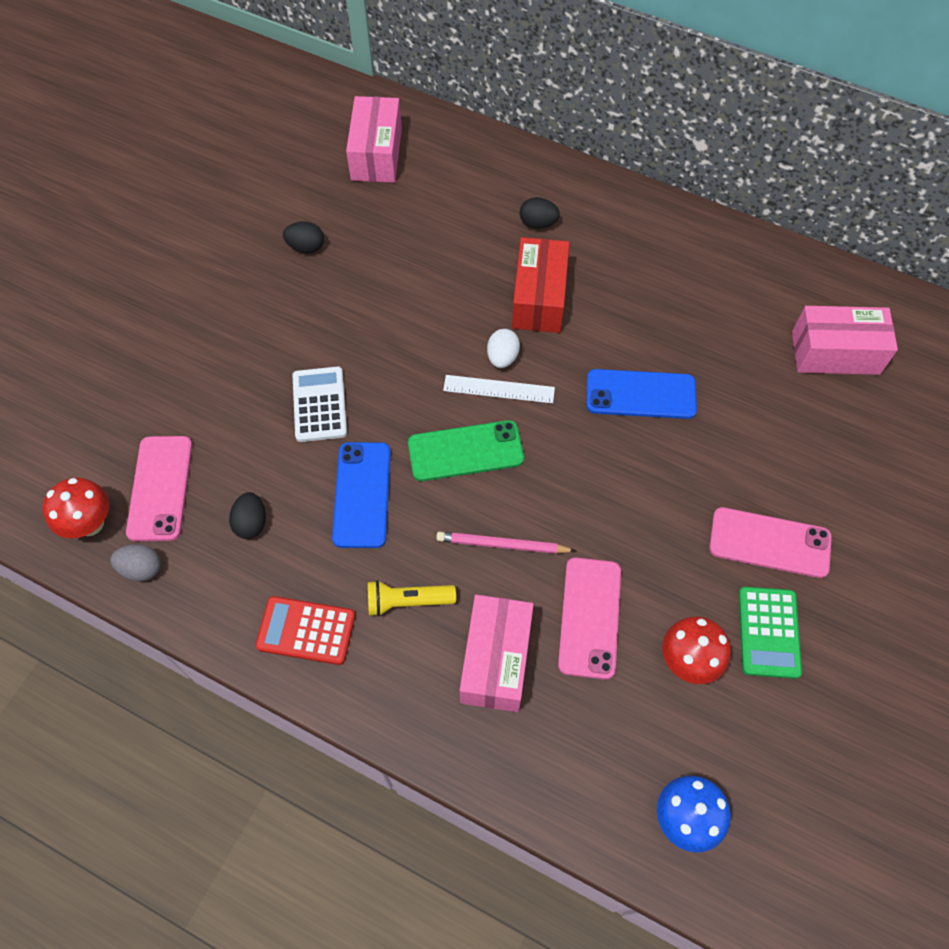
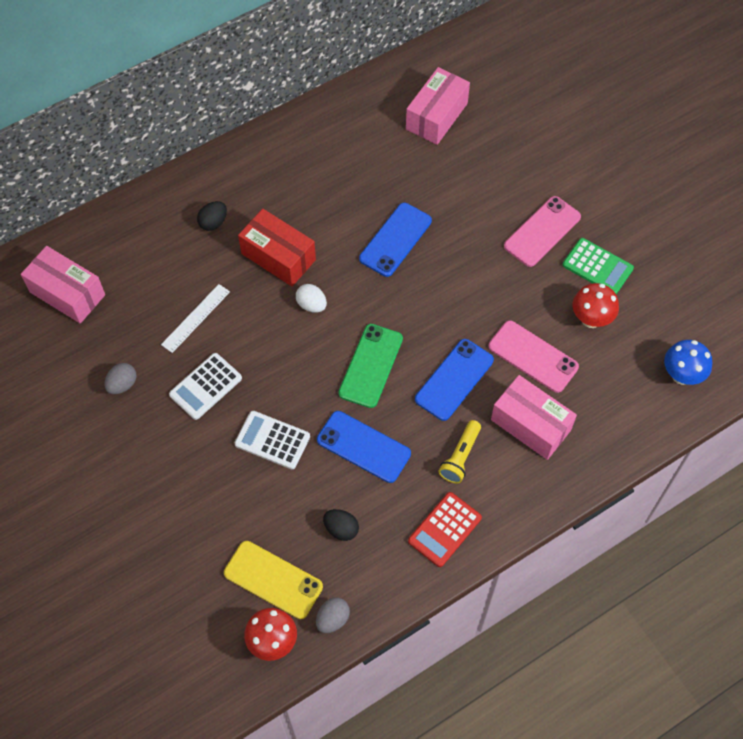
camera: 60 degrees left, 0 degrees up
pink phone [126,436,192,541] -> yellow phone [224,541,323,619]
black egg [283,221,324,253] -> grey egg [104,363,136,394]
pink pencil [436,532,576,554] -> blue phone [415,339,494,421]
white ruler [443,375,555,403] -> white ruler moved to [161,284,230,353]
none -> white calculator [169,353,242,420]

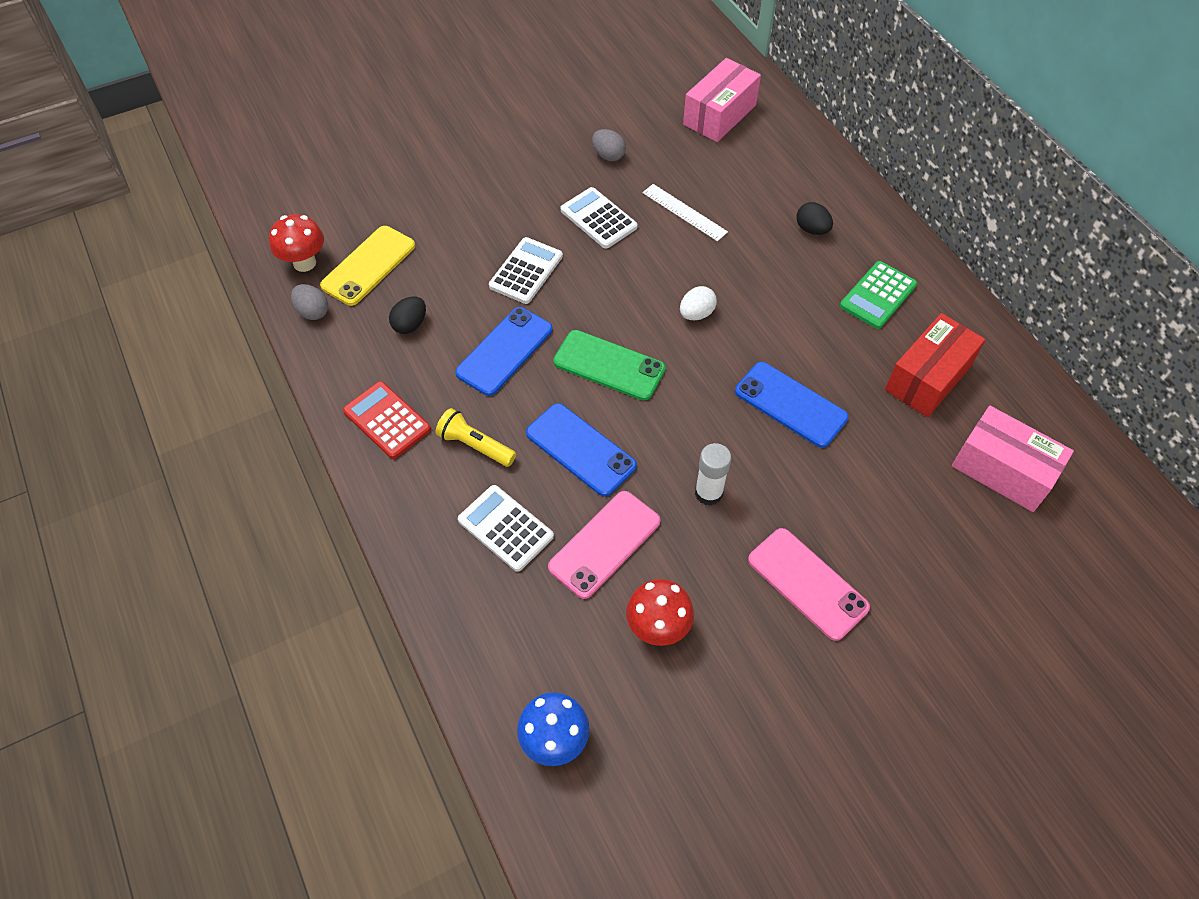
camera: 95 degrees right, 5 degrees down
red box [238,209,316,286] -> red box moved to [885,313,986,417]
pink box [491,375,577,460] -> white calculator [458,485,554,572]
green calculator [563,238,634,294] -> green calculator moved to [840,261,917,329]
none -> white glue stick [695,443,731,506]

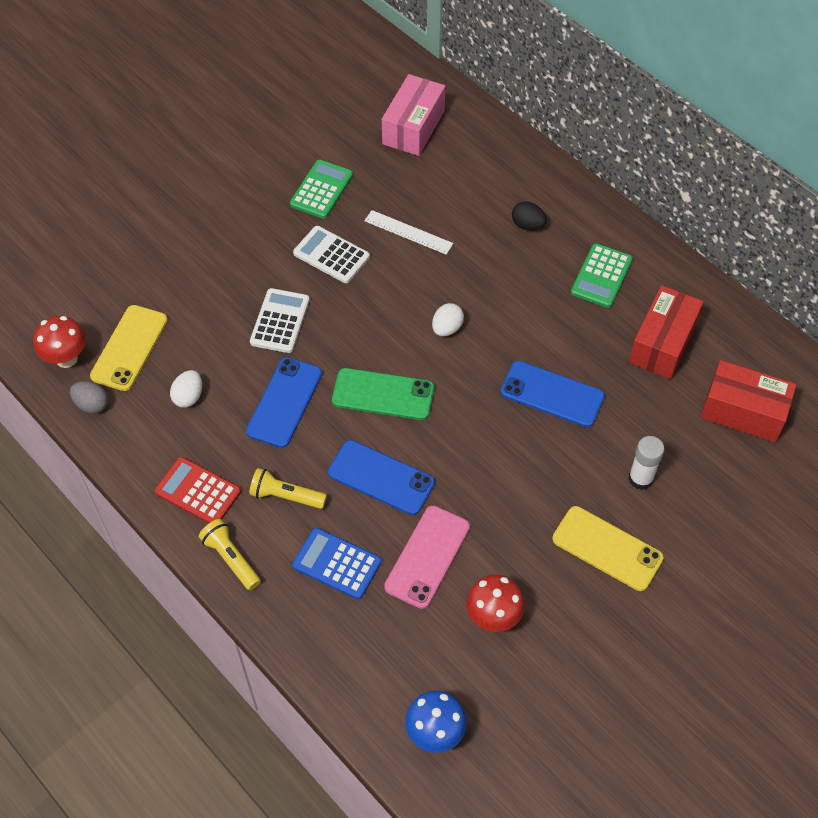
camera: 15 degrees left, 0 degrees up
black egg [389,297,426,334] -> white egg [170,370,202,408]
white calculator [458,485,554,572] -> blue calculator [292,528,381,599]
grey egg [592,129,626,161] -> green calculator [290,160,353,219]
white glue stick [695,443,731,506] -> white glue stick moved to [628,436,664,490]
pink phone [748,528,870,641] -> yellow phone [552,506,664,591]
pink box [952,406,1074,512] -> red box [700,360,797,442]
none -> yellow flashlight [199,519,261,591]

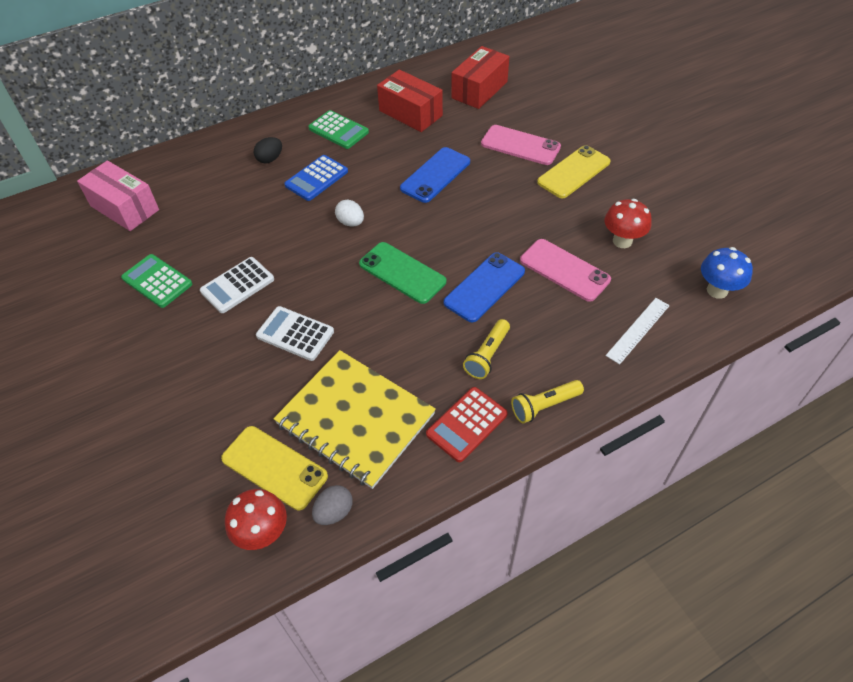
camera: 75 degrees left, 5 degrees down
white egg [170,370,202,408] -> yellow notebook [274,350,436,489]
blue phone [246,357,322,448] -> none
blue calculator [292,528,381,599] -> blue calculator moved to [284,155,348,201]
green phone [332,368,434,420] -> green phone turned 75 degrees counterclockwise [359,242,446,304]
white ruler [364,210,453,255] -> white ruler moved to [606,298,670,364]
white glue stick [628,436,664,490] -> pink phone [481,125,561,165]

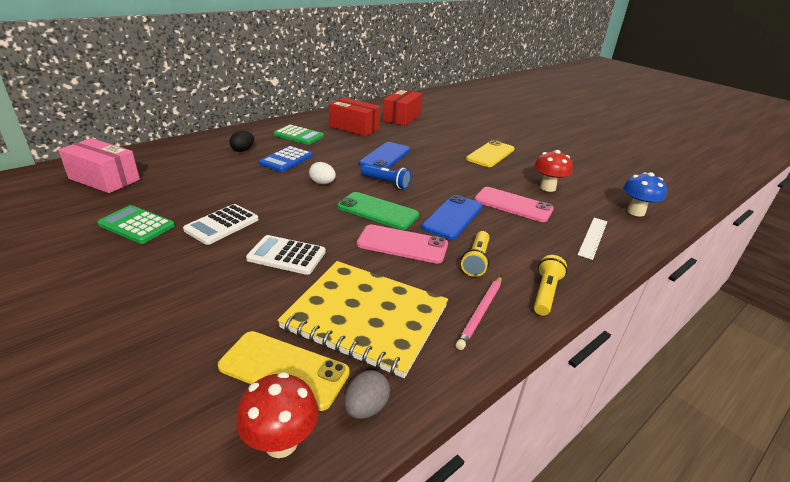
camera: 15 degrees left, 20 degrees down
red calculator [426,387,508,462] -> pink pencil [456,276,502,350]
pink phone [481,125,561,165] -> pink phone moved to [357,225,448,264]
yellow flashlight [511,380,584,423] -> yellow flashlight turned 150 degrees clockwise [534,255,567,316]
none -> blue flashlight [361,165,411,189]

